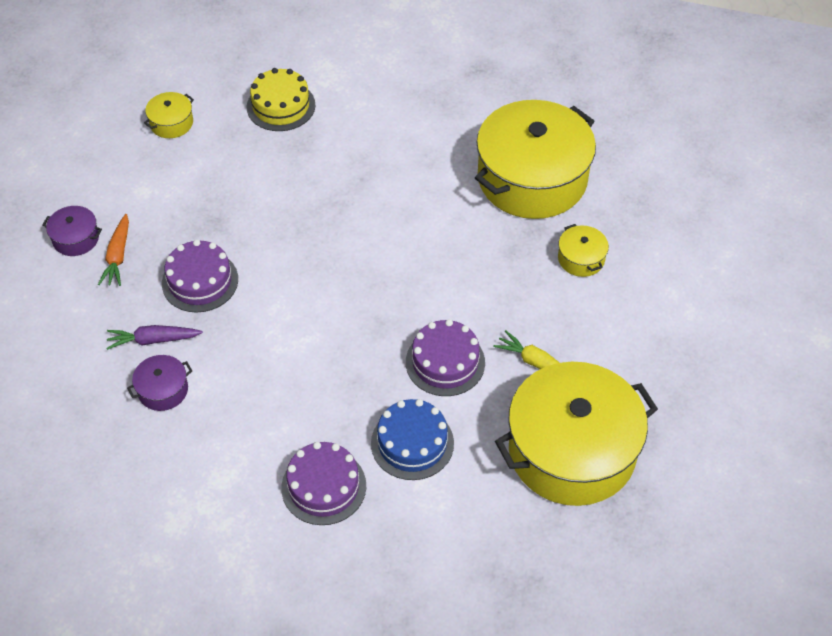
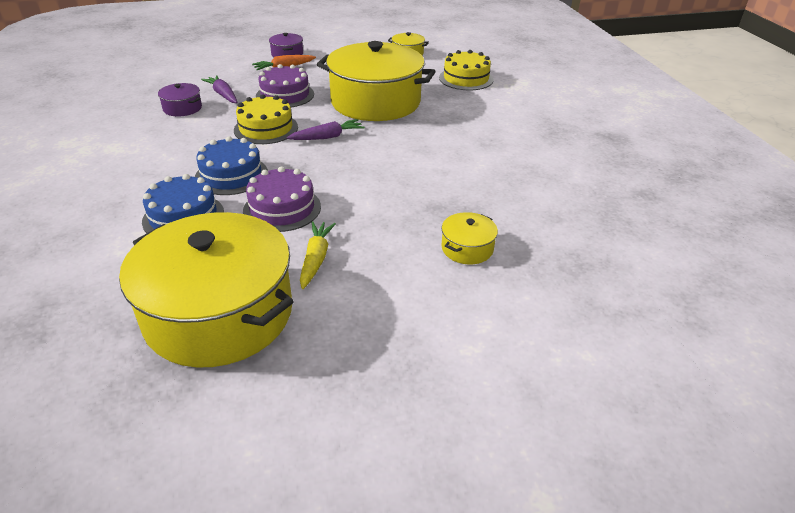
camera: 60 degrees right, 15 degrees down
purple cake [281,442,366,525] -> none
yellow pot [475,100,596,219] -> yellow pot moved to [317,41,436,121]
none -> blue cake [195,136,268,195]
none -> yellow cake [234,94,298,144]
none -> purple carrot [286,119,365,140]

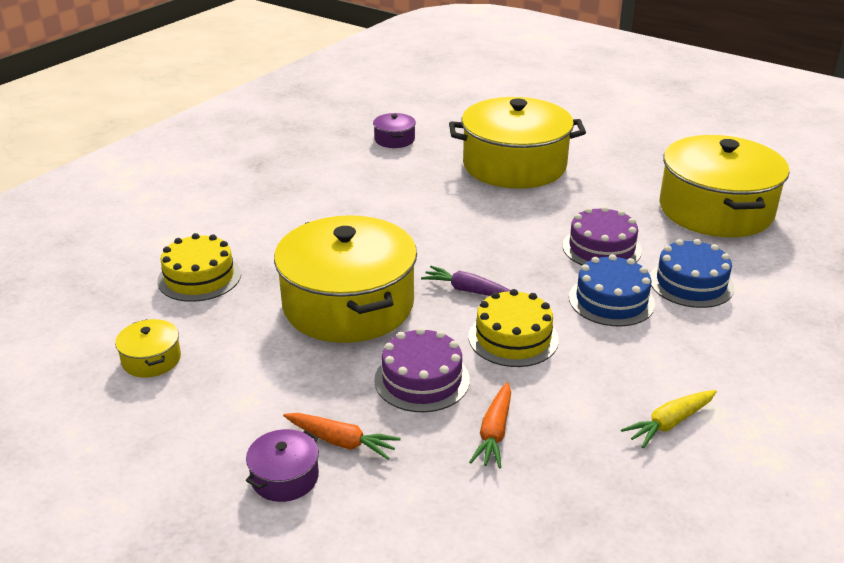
camera: 130 degrees left, 5 degrees down
purple pot [158,83,202,116] -> purple pot moved to [373,113,416,148]
purple carrot [201,75,237,103] -> orange carrot [469,382,511,469]
yellow carrot [300,221,336,289] -> yellow carrot moved to [621,390,717,448]
yellow pot [442,212,498,264] -> yellow pot [449,97,586,189], size x2.44

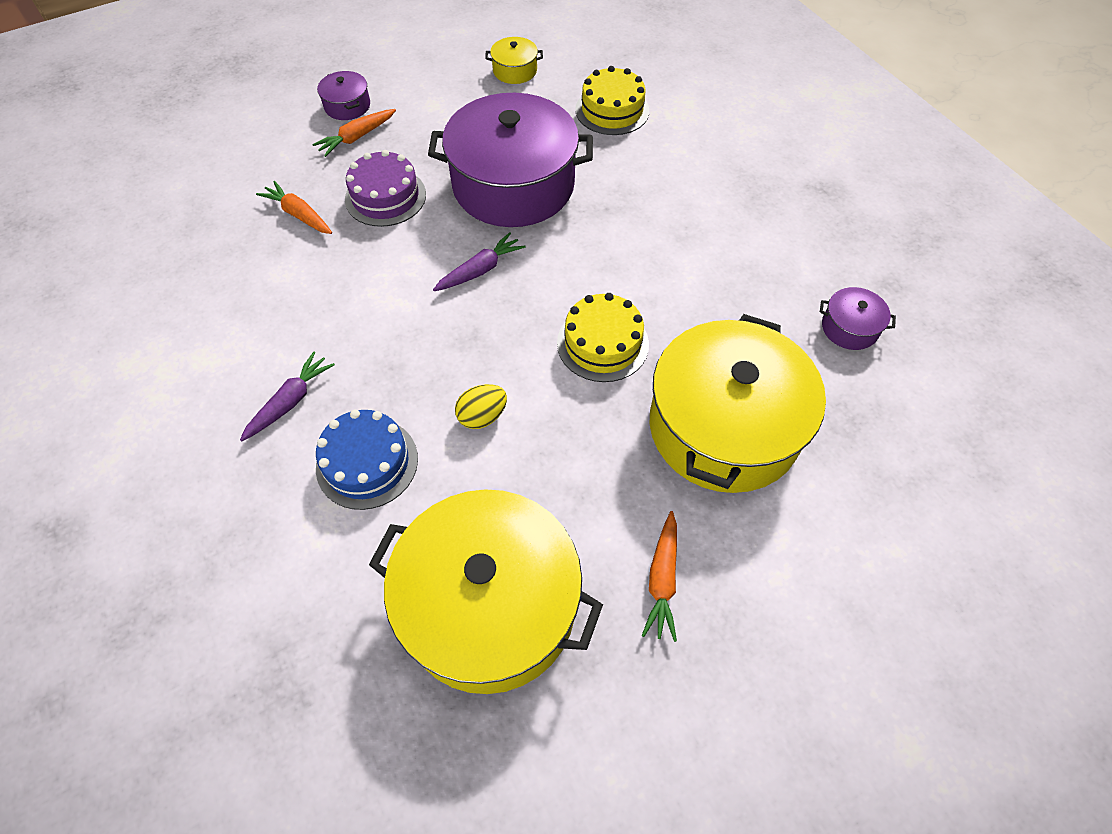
camera: 115 degrees right, 25 degrees up
yellow pot [274,215,417,343] -> purple pot [428,93,593,227]
yellow cake [469,289,559,367] -> yellow cake moved to [557,293,649,382]
purple cake [562,206,642,266] -> yellow egg [455,384,507,429]
blue cake [569,254,655,327] -> none
yellow carrot [621,390,717,448] -> none
none -> purple carrot [240,352,335,441]
none -> orange carrot [642,511,677,642]

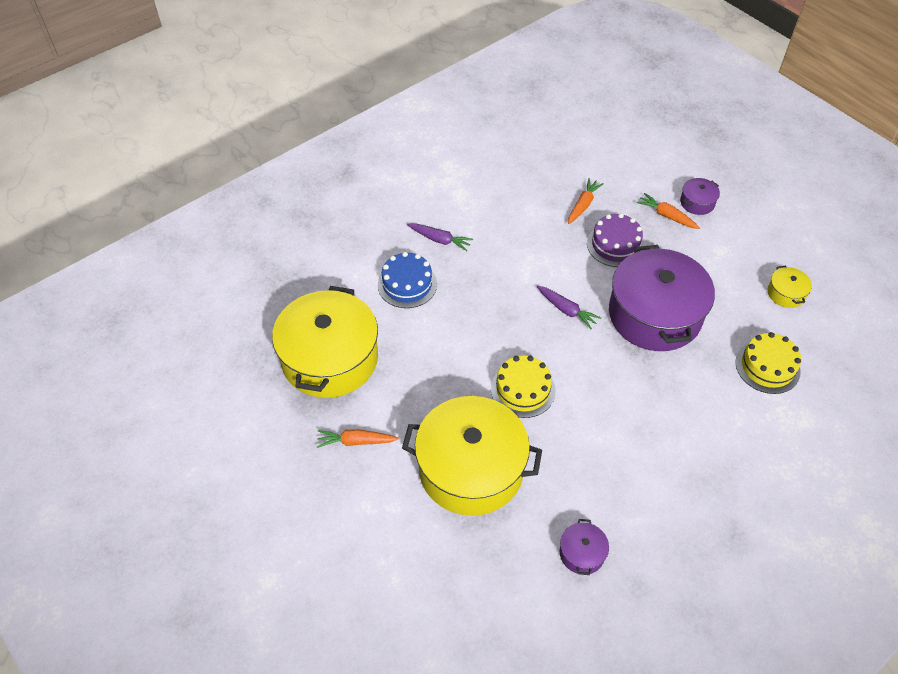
camera: 80 degrees right, 5 degrees down
yellow egg [455,384,507,429] -> none

